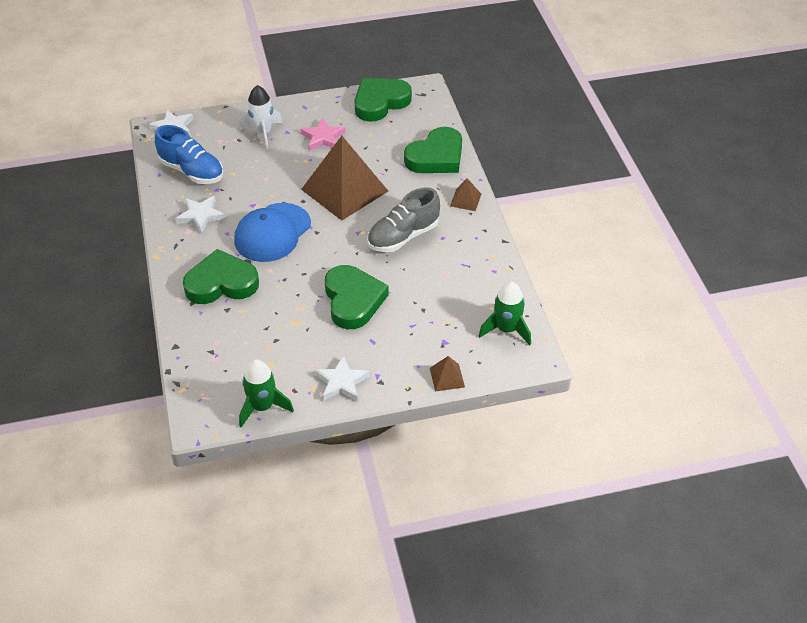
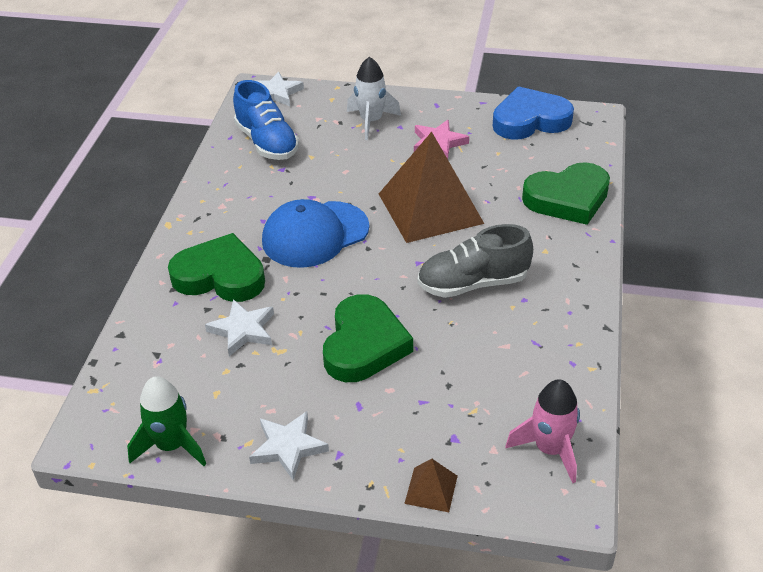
camera: 25 degrees right, 5 degrees down
white star [176,196,225,234] -> white star moved to [205,299,274,356]
green heart [354,78,412,122] -> blue heart [493,87,574,140]
brown pyramid [450,178,481,211] -> none
green rocket [479,282,531,345] -> pink rocket [506,379,580,483]

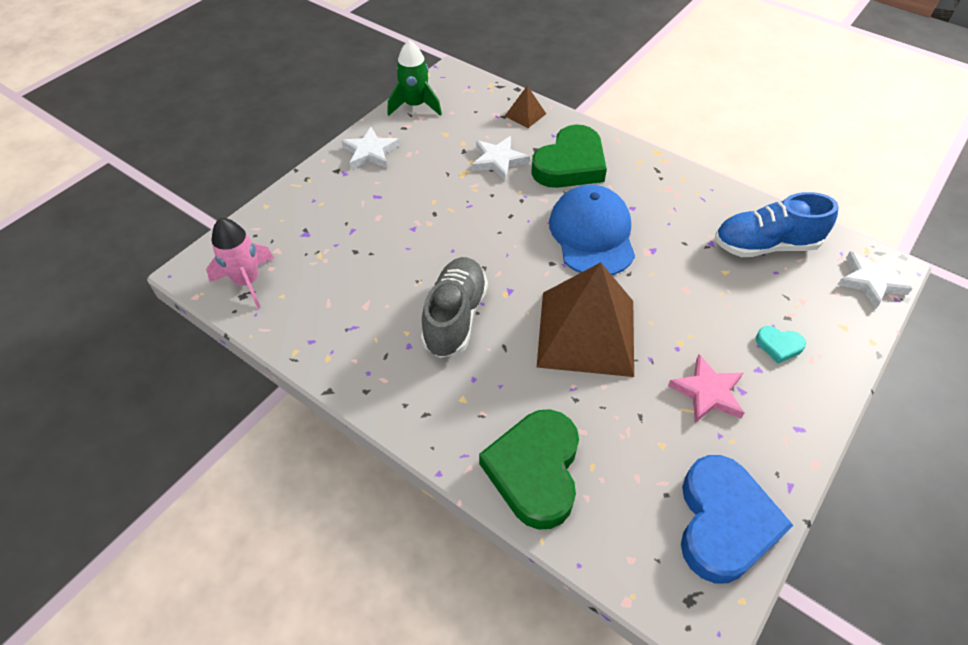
camera: 115 degrees right, 10 degrees up
green heart [323,294,413,382] -> none
white rocket [347,57,401,140] -> turquoise heart [756,326,806,363]
brown pyramid [404,459,458,512] -> brown pyramid moved to [505,86,546,128]

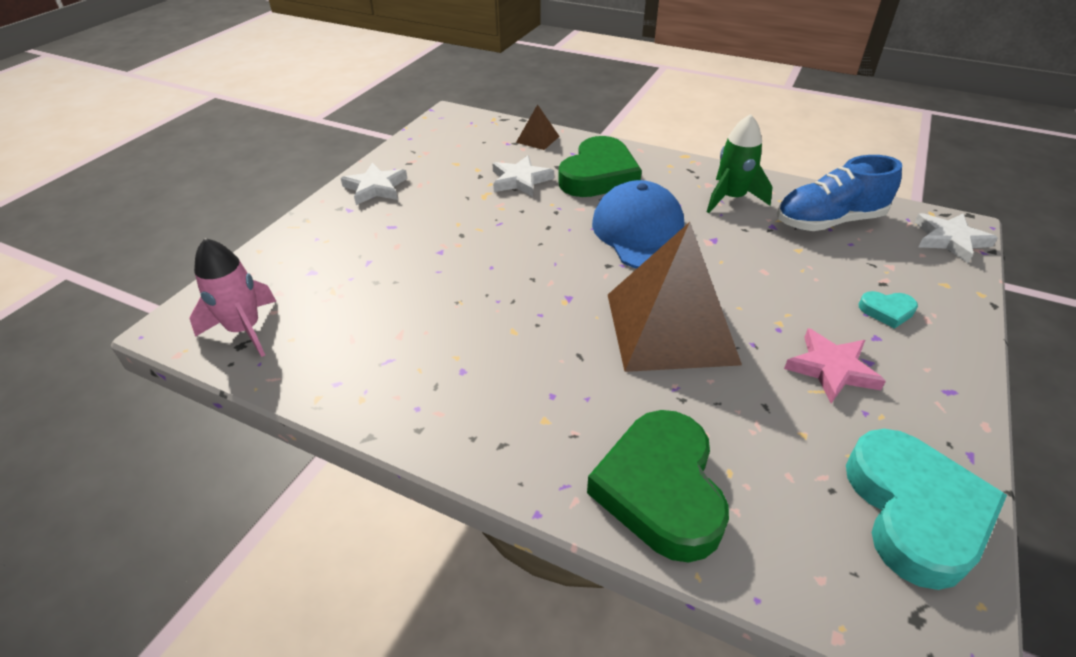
camera: 10 degrees left, 10 degrees down
green rocket [388,40,442,116] -> green rocket moved to [707,114,773,213]
grey shoe [421,257,488,358] -> none
blue heart [681,455,793,583] -> turquoise heart [846,429,1007,590]

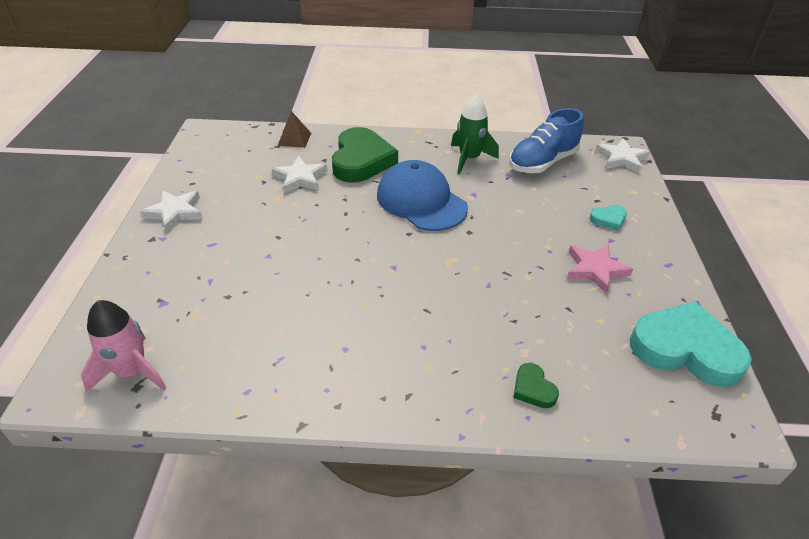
camera: 25 degrees left, 0 degrees up
green heart [587,410,729,562] -> green heart [513,363,559,408], size x0.44
brown pyramid [608,222,742,372] -> none
turquoise heart [846,429,1007,590] -> turquoise heart turned 45 degrees counterclockwise [630,302,752,387]

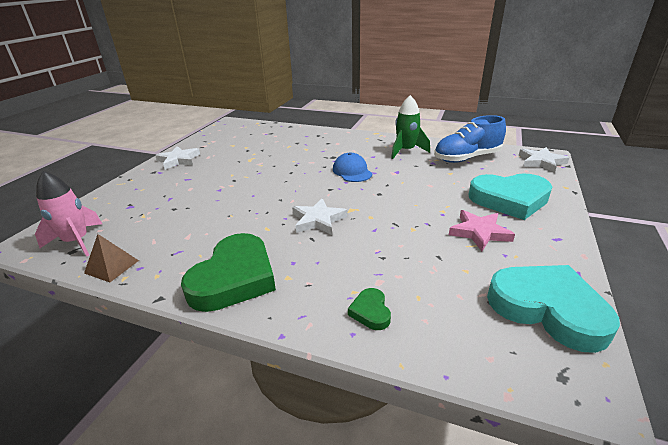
camera: 20 degrees right, 10 degrees down
white star [272,156,328,193] -> white star moved to [292,198,347,235]
brown pyramid [278,111,311,148] -> brown pyramid moved to [84,234,139,282]
green heart [332,127,398,183] -> green heart moved to [181,233,276,312]
blue cap [377,160,468,231] -> blue cap [333,153,373,182], size x0.59
turquoise heart [590,205,627,231] -> turquoise heart [469,173,552,220], size x2.27

